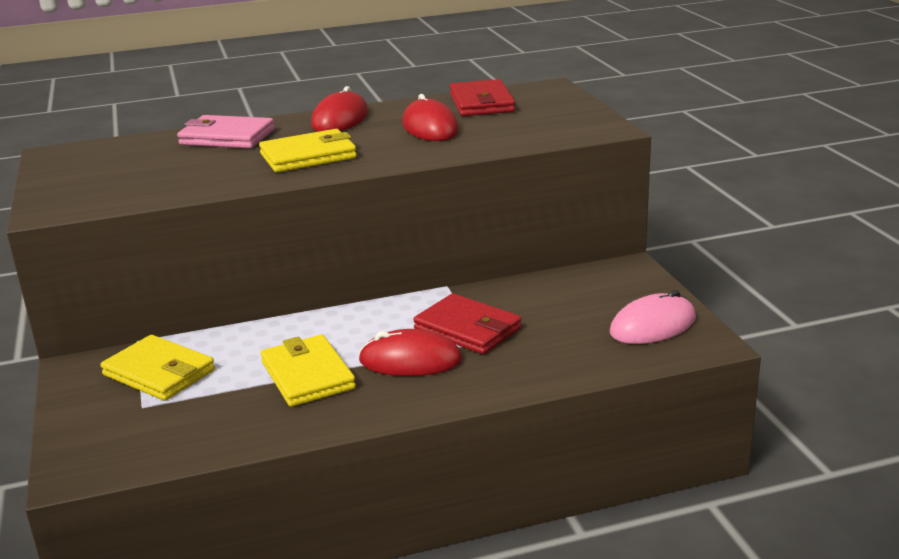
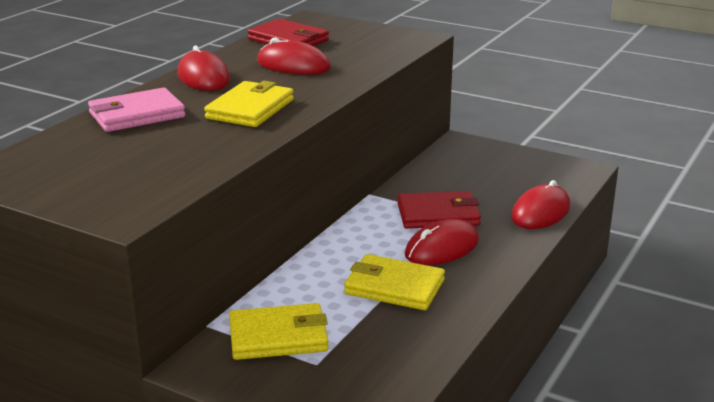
camera: 45 degrees left, 0 degrees up
pink mouse [610,290,696,344] -> none
none -> red mouse [511,180,570,229]

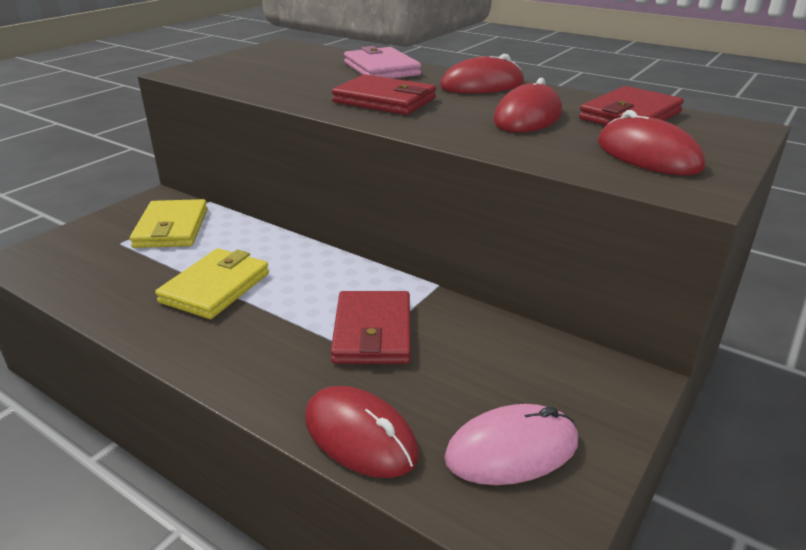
camera: 95 degrees right, 5 degrees up
yellow wallet [204,81,294,127] -> red wallet [332,74,436,115]
red mouse [405,219,479,265] -> red mouse moved to [597,110,705,175]
none -> pink mouse [444,404,578,485]

